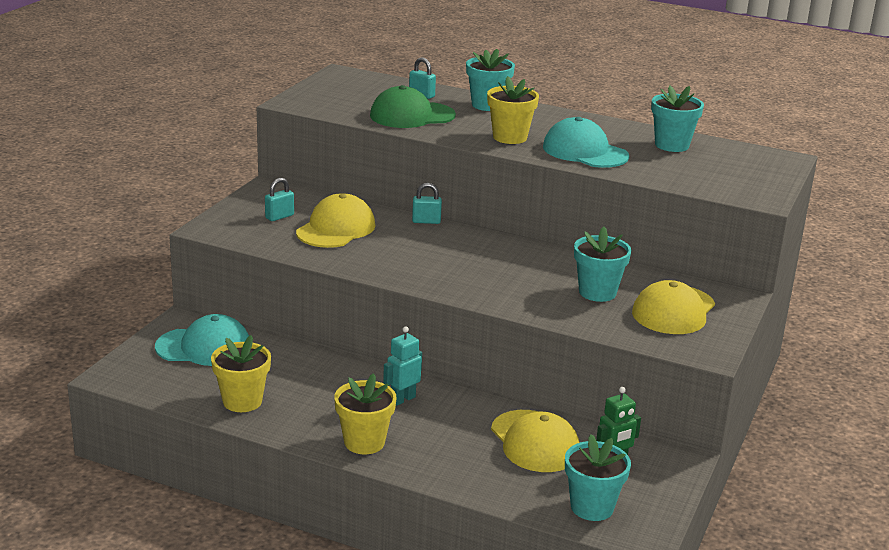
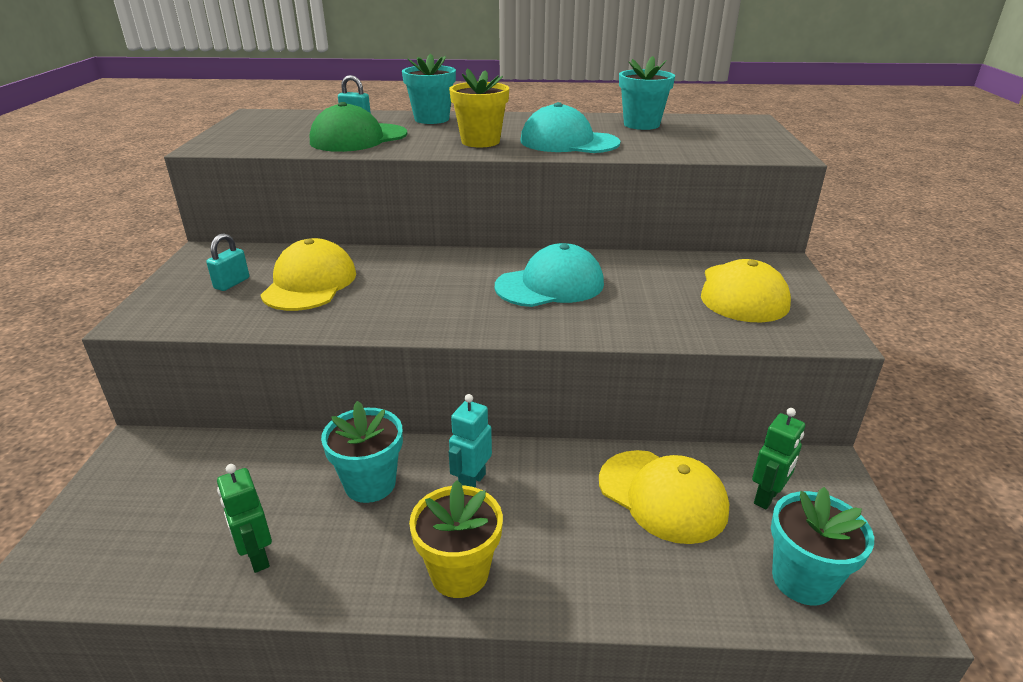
camera: 20 degrees left, 5 degrees up
turquoise cap [155,314,249,366] -> turquoise cap moved to [495,243,604,307]
yellow flower pot [211,335,271,412] -> green robot [217,464,272,573]
turquoise padlock [412,183,442,224] -> none
turquoise flower pot [574,227,631,302] -> turquoise flower pot moved to [321,401,403,503]

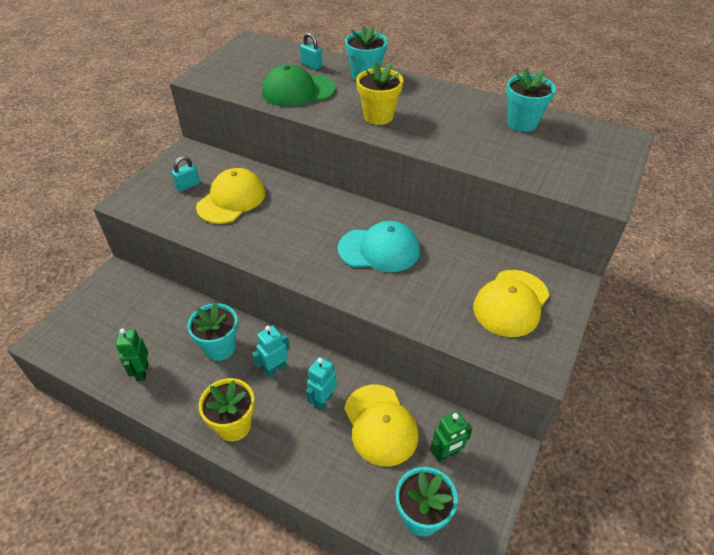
camera: 25 degrees right, 15 degrees up
turquoise cap [520,102,620,153] -> none
none -> turquoise robot [306,357,337,411]

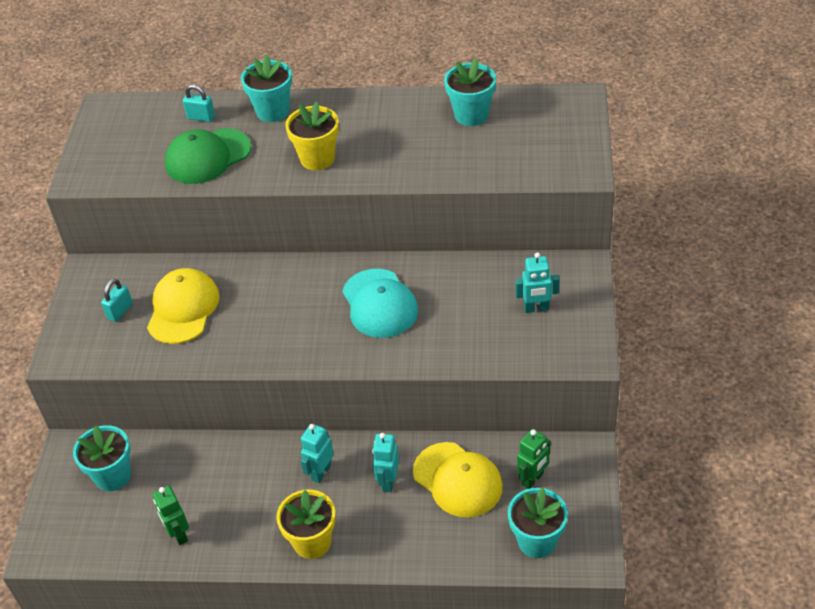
camera: 20 degrees left, 0 degrees up
turquoise flower pot [188,302,238,361] -> turquoise flower pot moved to [73,425,131,491]
turquoise cap [338,221,420,272] -> turquoise cap turned 90 degrees clockwise [342,269,418,338]
yellow cap [473,270,550,337] -> turquoise robot [515,252,559,313]

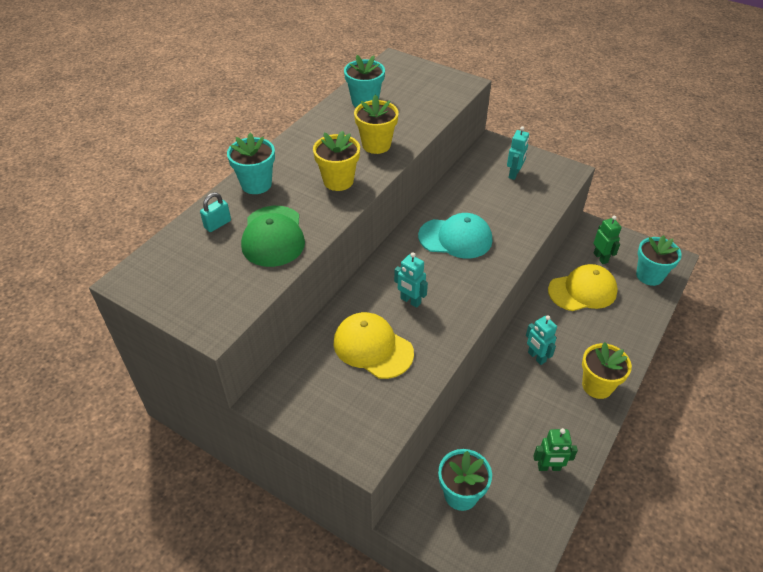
camera: 65 degrees left, 0 degrees up
turquoise padlock [101,279,133,322] -> none
turquoise robot [372,433,399,492] -> turquoise robot moved to [394,252,428,308]
none -> yellow flower pot [354,94,399,154]

